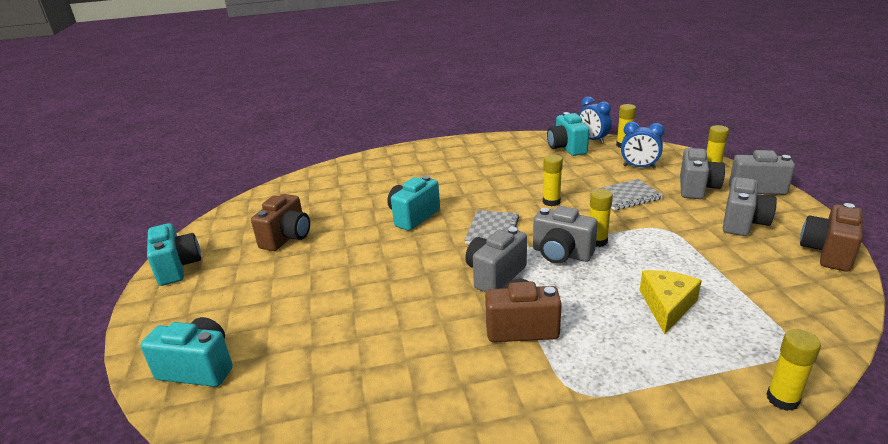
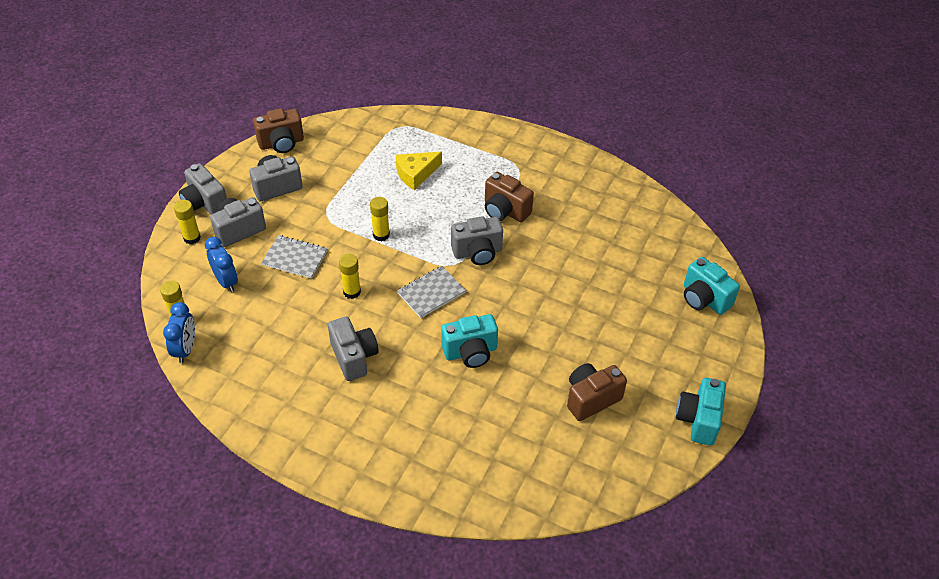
camera: 145 degrees left, 20 degrees up
grey camera [533,206,598,264] -> grey camera moved to [328,317,379,381]
turquoise camera [547,112,589,156] -> none
yellow glue stick [767,329,821,411] -> none

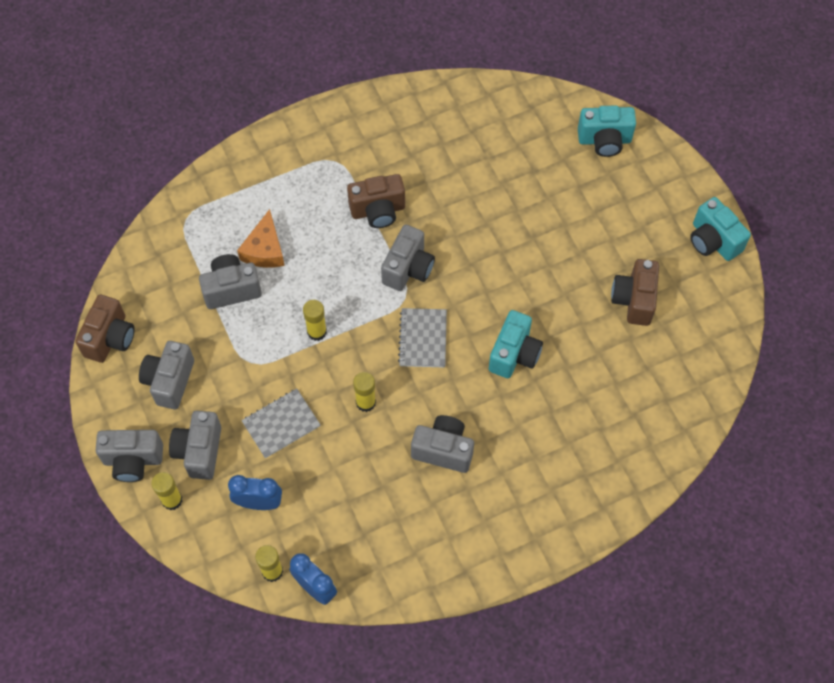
camera: 50 degrees left, 15 degrees up
yellow cheese [396,152,442,190] -> orange cheese [237,209,285,268]
none -> grey camera [199,254,262,309]

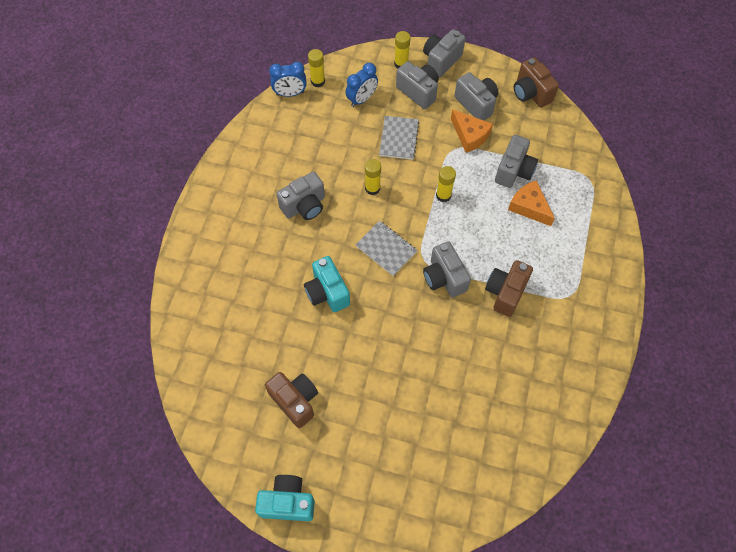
camera: 130 degrees right, 0 degrees up
turquoise camera [578,106,636,157] -> none
none -> orange cheese [451,109,493,153]

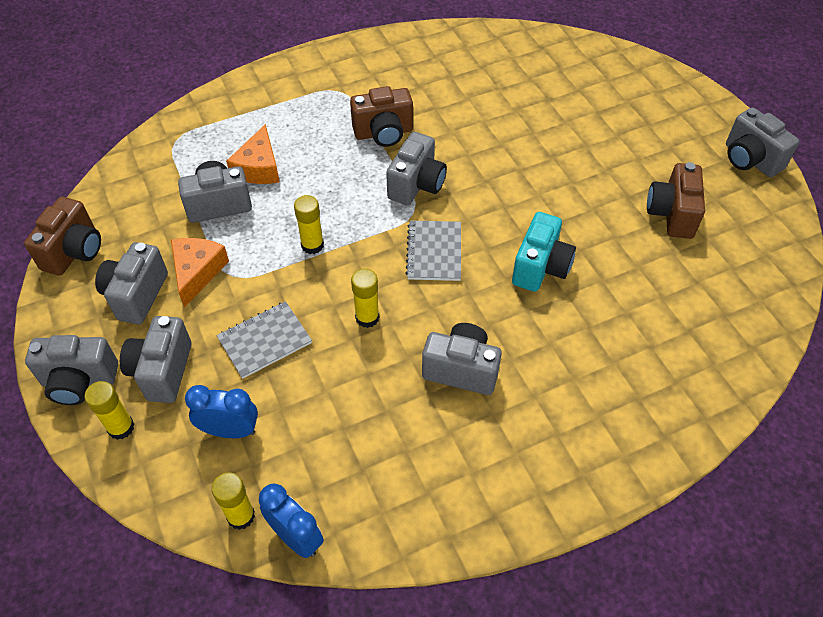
camera: 130 degrees left, 10 degrees down
turquoise camera [255,475,315,521] -> grey camera [726,107,799,177]

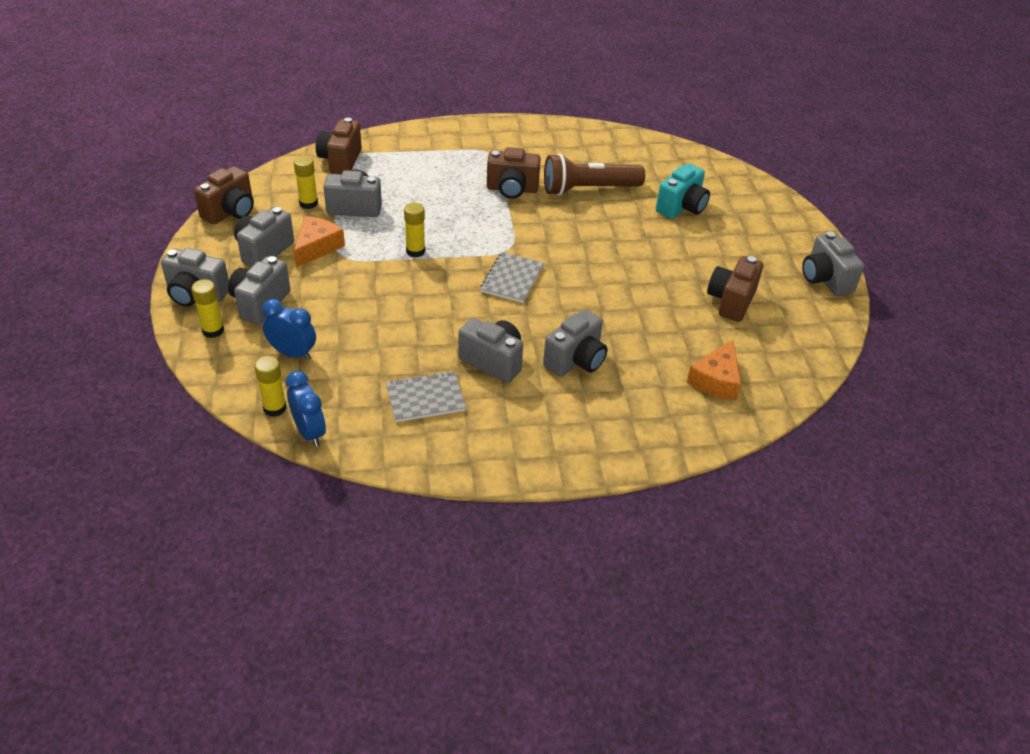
camera: 15 degrees right, 10 degrees down
grey notebook [217,301,312,379] -> grey notebook moved to [386,371,466,422]
orange cheese [226,124,280,184] -> orange cheese moved to [687,340,741,400]
yellow glue stick [351,269,379,328] -> yellow glue stick moved to [294,156,318,209]
grey camera [386,132,447,205] -> grey camera moved to [543,309,608,377]
turquoise camera [512,212,576,292] -> turquoise camera moved to [656,163,710,219]
none -> brown camera [316,118,362,174]
none -> brown flashlight [544,154,645,196]

